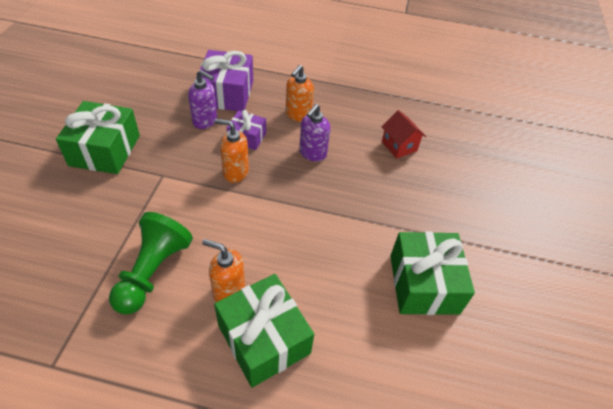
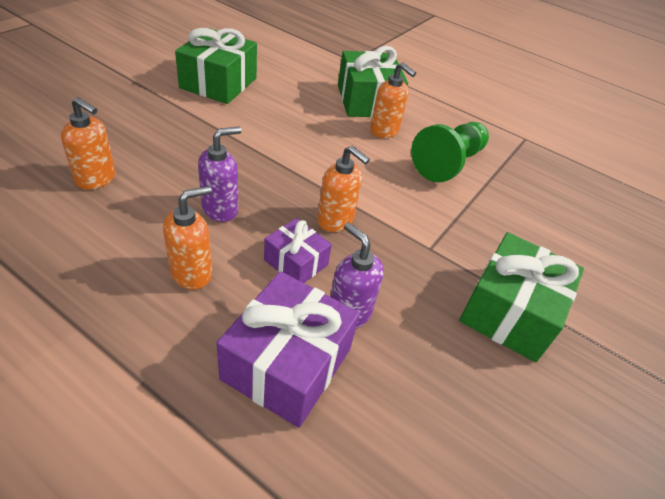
camera: 160 degrees left, 5 degrees down
red house [381,110,426,159] -> orange soap dispenser [61,97,115,190]

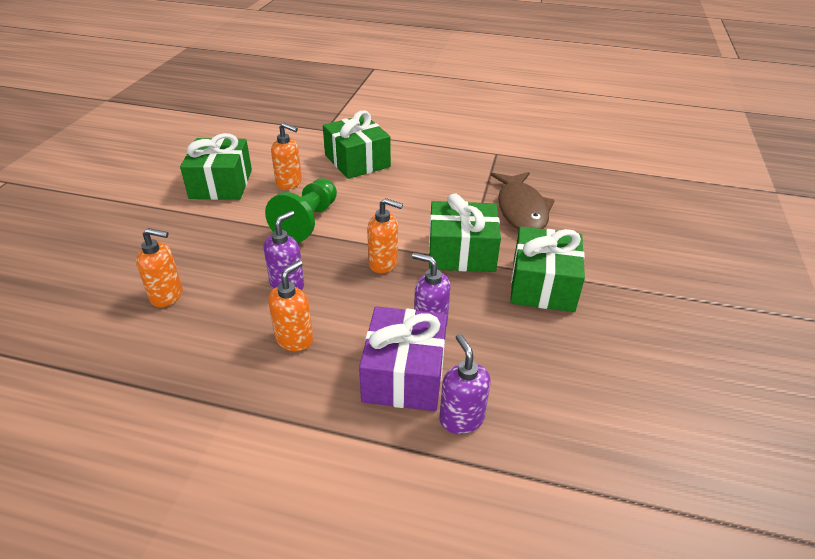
camera: 15 degrees left, 5 degrees down
purple gift [264,218,332,283] -> none
orange soap dispenser [370,62,416,138] -> orange soap dispenser moved to [271,123,302,190]
green pawn [411,122,489,183] -> green pawn moved to [265,178,337,243]
none -> green gift [429,193,501,272]
none -> purple soap dispenser [439,334,491,434]
none -> brown fish [491,172,555,230]

